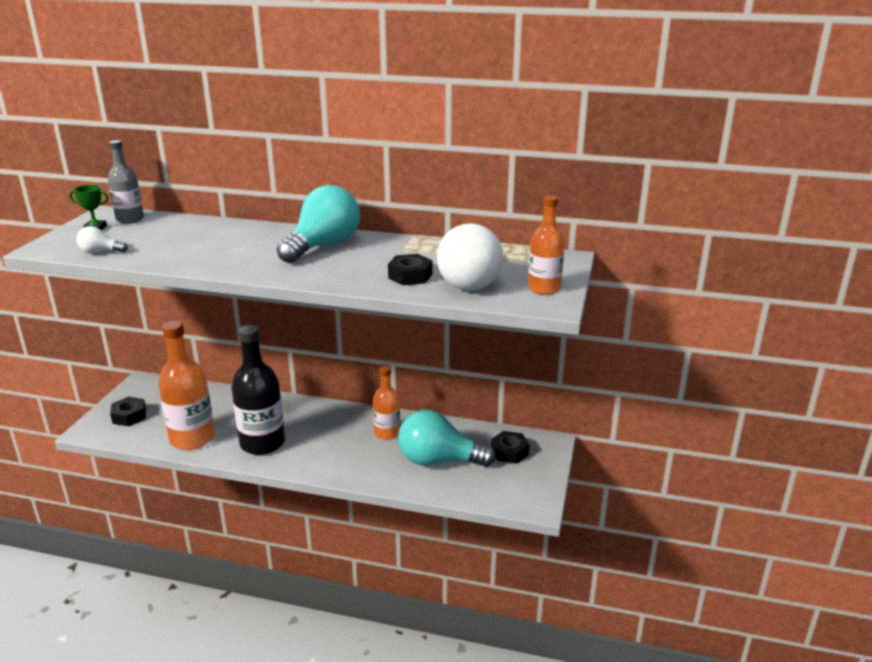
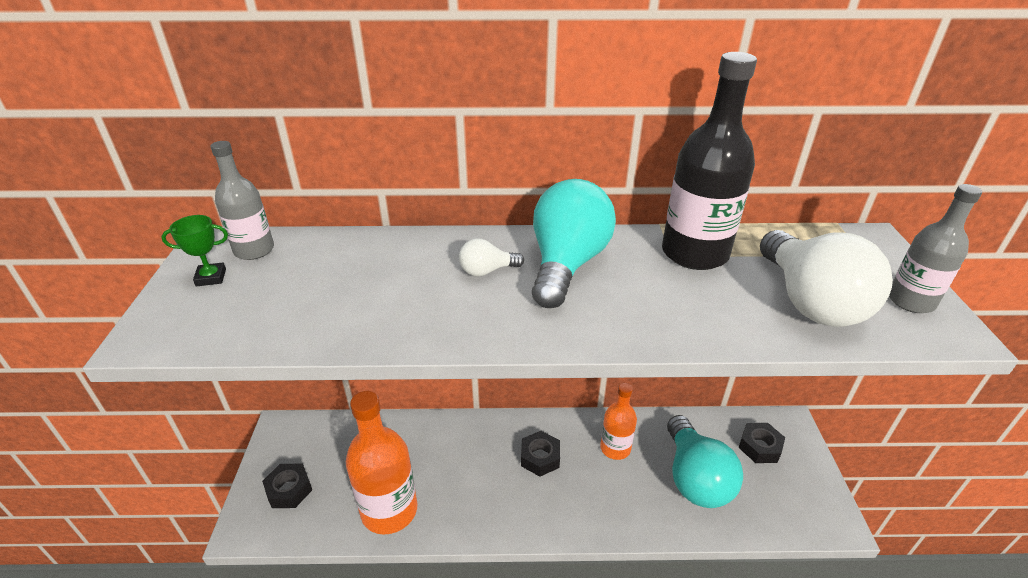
camera: 15 degrees left, 10 degrees up
white light bulb [76,226,128,253] -> white light bulb moved to [459,239,524,276]
black bottle [231,325,285,455] -> black bottle moved to [662,52,757,270]
black nut [388,254,432,285] -> black nut moved to [521,431,560,476]
turquoise light bulb [398,410,496,467] -> turquoise light bulb turned 90 degrees counterclockwise [667,415,743,508]
orange bottle [528,195,565,295] -> grey bottle [889,184,982,313]

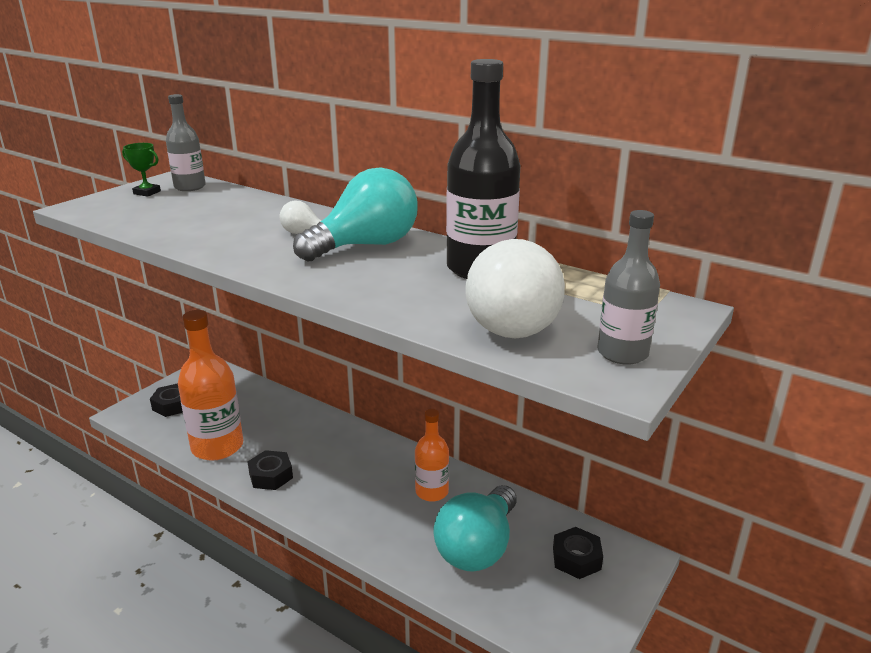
camera: 35 degrees right, 10 degrees down
black nut [521,431,560,476] -> black nut moved to [248,450,293,490]

